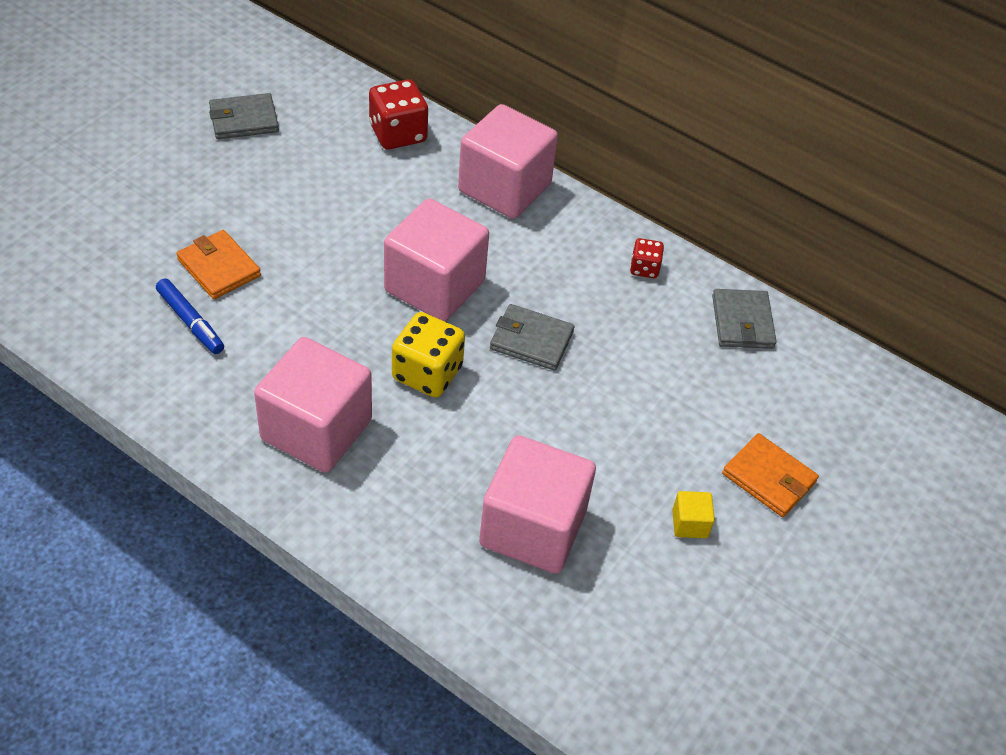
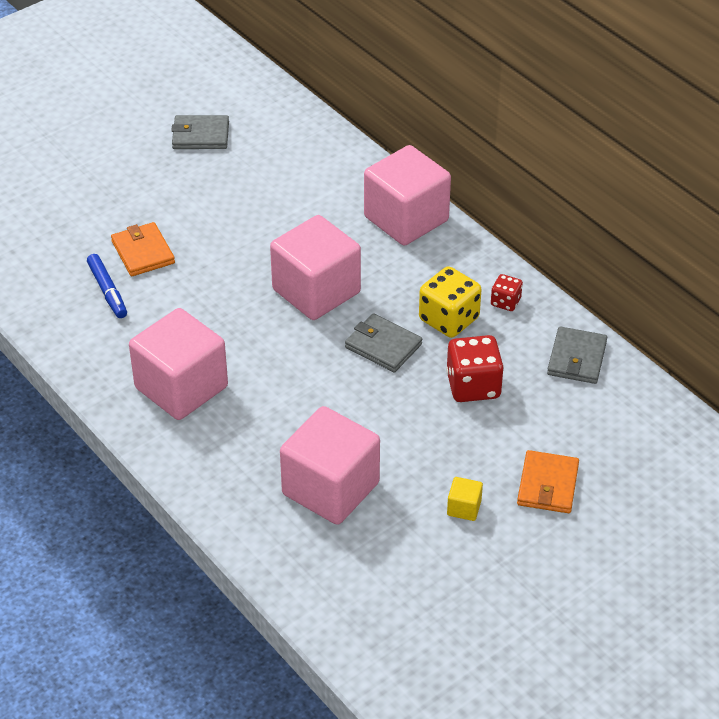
camera: 20 degrees right, 5 degrees down
red dice [369,79,428,149] -> red dice moved to [446,335,504,402]
yellow dice [392,312,465,397] -> yellow dice moved to [419,266,482,338]
orange wallet [722,433,819,517] -> orange wallet turned 45 degrees clockwise [517,450,579,513]

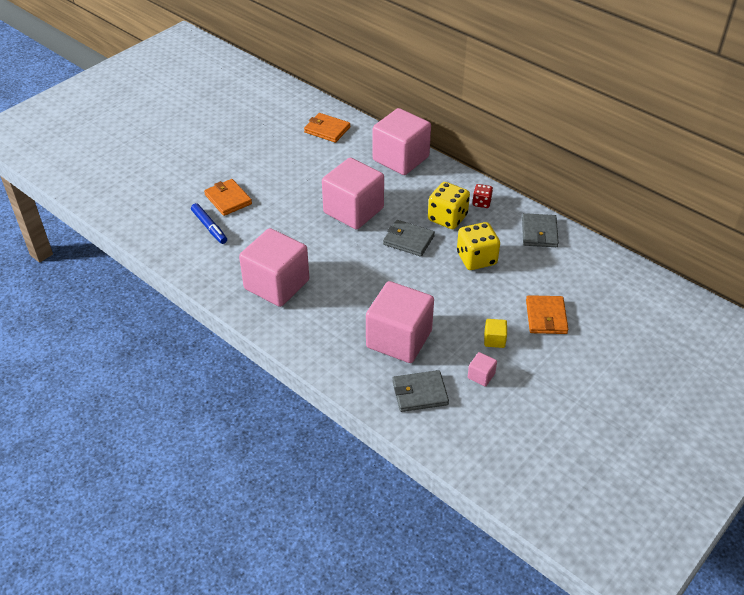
camera: 10 degrees left, 0 degrees up
grey wallet [171,115,229,149] -> grey wallet moved to [392,370,449,412]
red dice [446,335,504,402] -> yellow dice [457,222,500,270]
none -> orange wallet [304,113,350,143]
none -> pink cube [468,352,497,387]

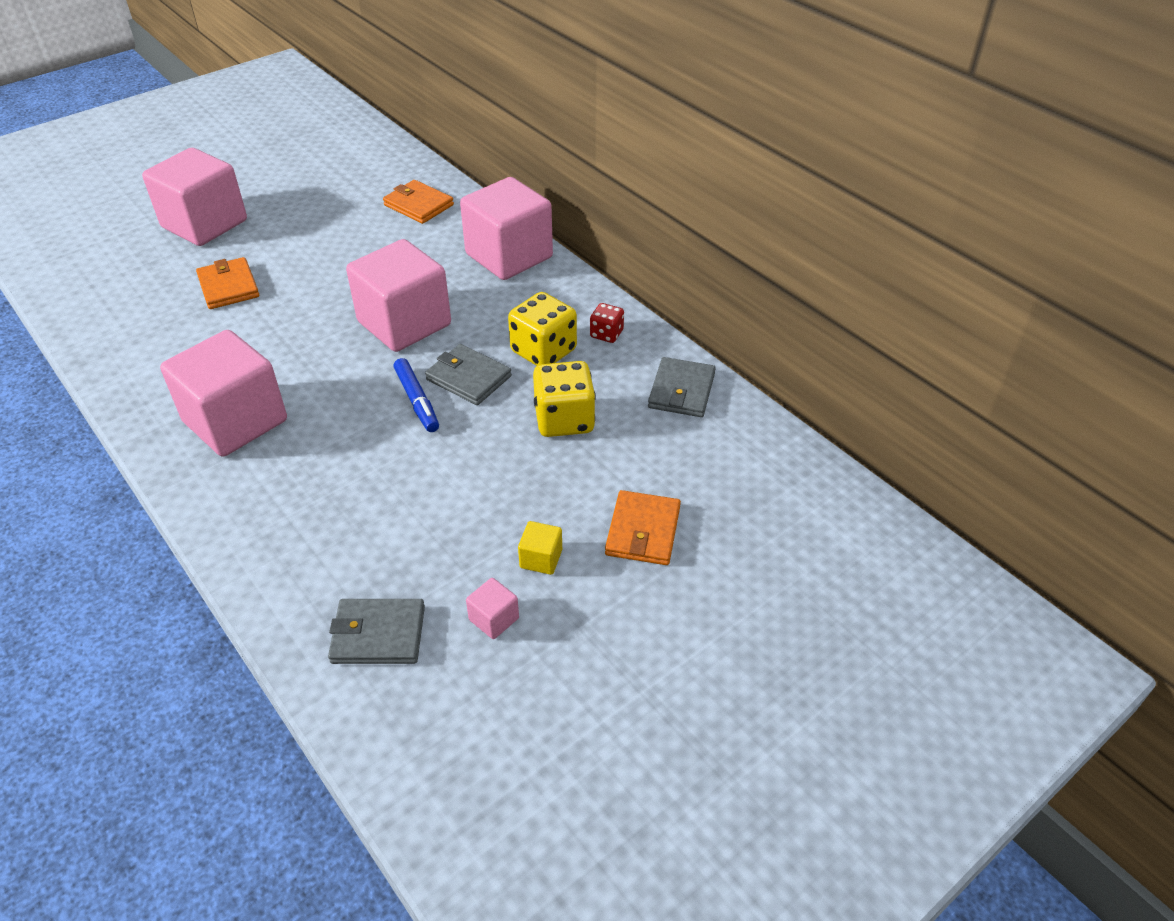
camera: 10 degrees right, 0 degrees up
blue marker [191,203,227,244] -> blue marker moved to [394,358,439,432]
pink cube [366,281,434,363] -> pink cube moved to [142,148,247,246]

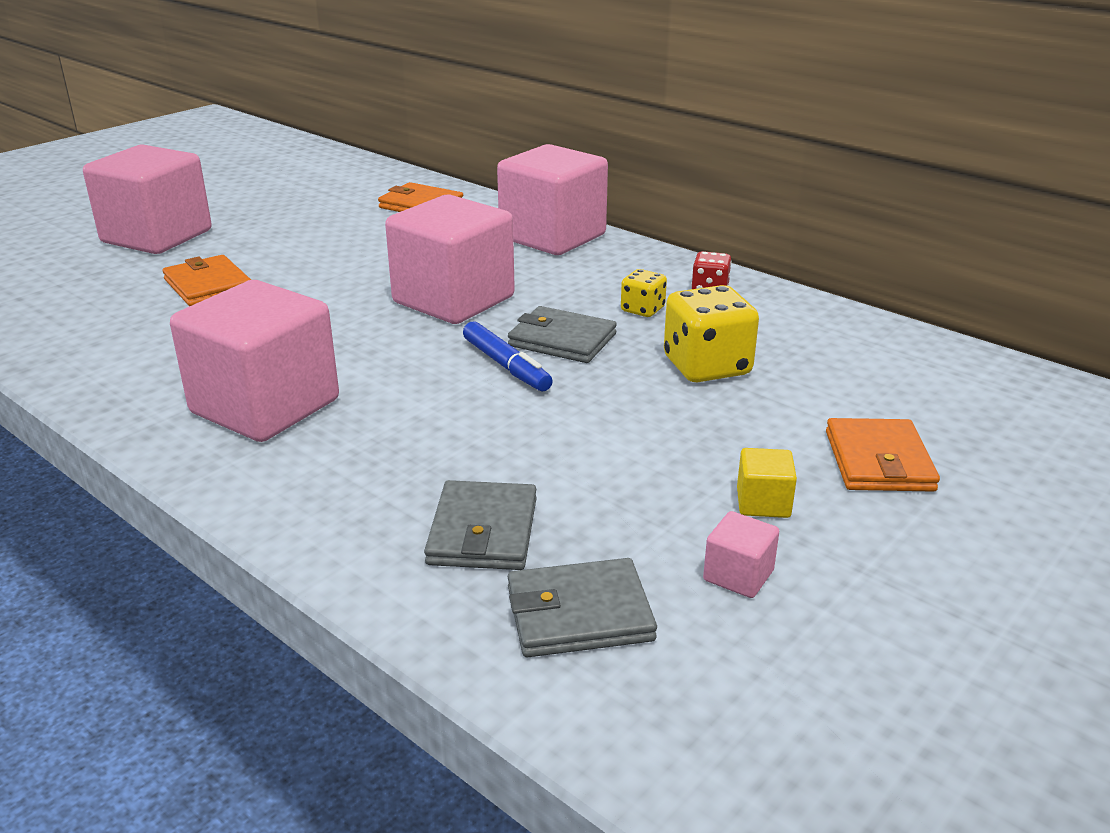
camera: 10 degrees left, 15 degrees down
yellow dice [508,292,577,366] -> yellow dice [621,269,667,317], size x0.55
grey wallet [648,357,716,417] -> grey wallet moved to [424,480,537,570]

